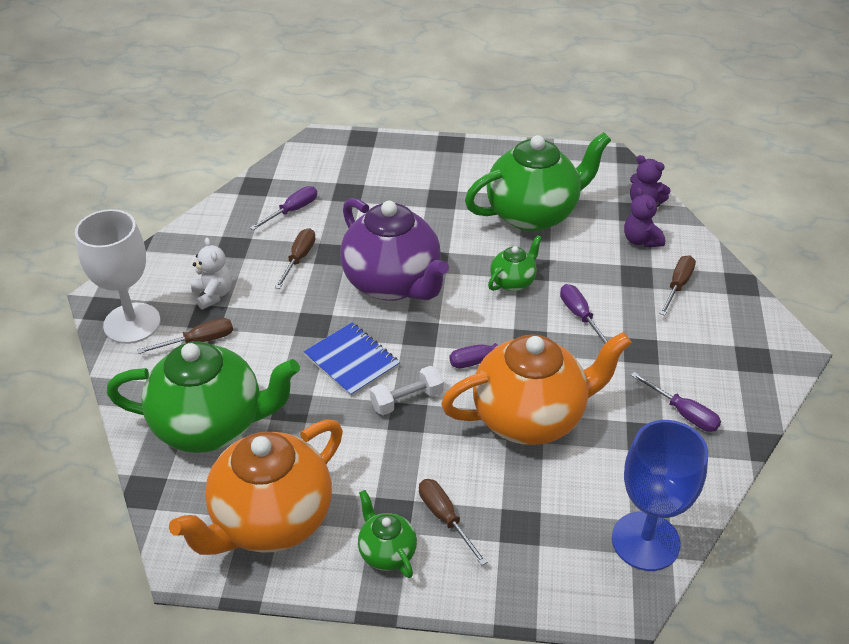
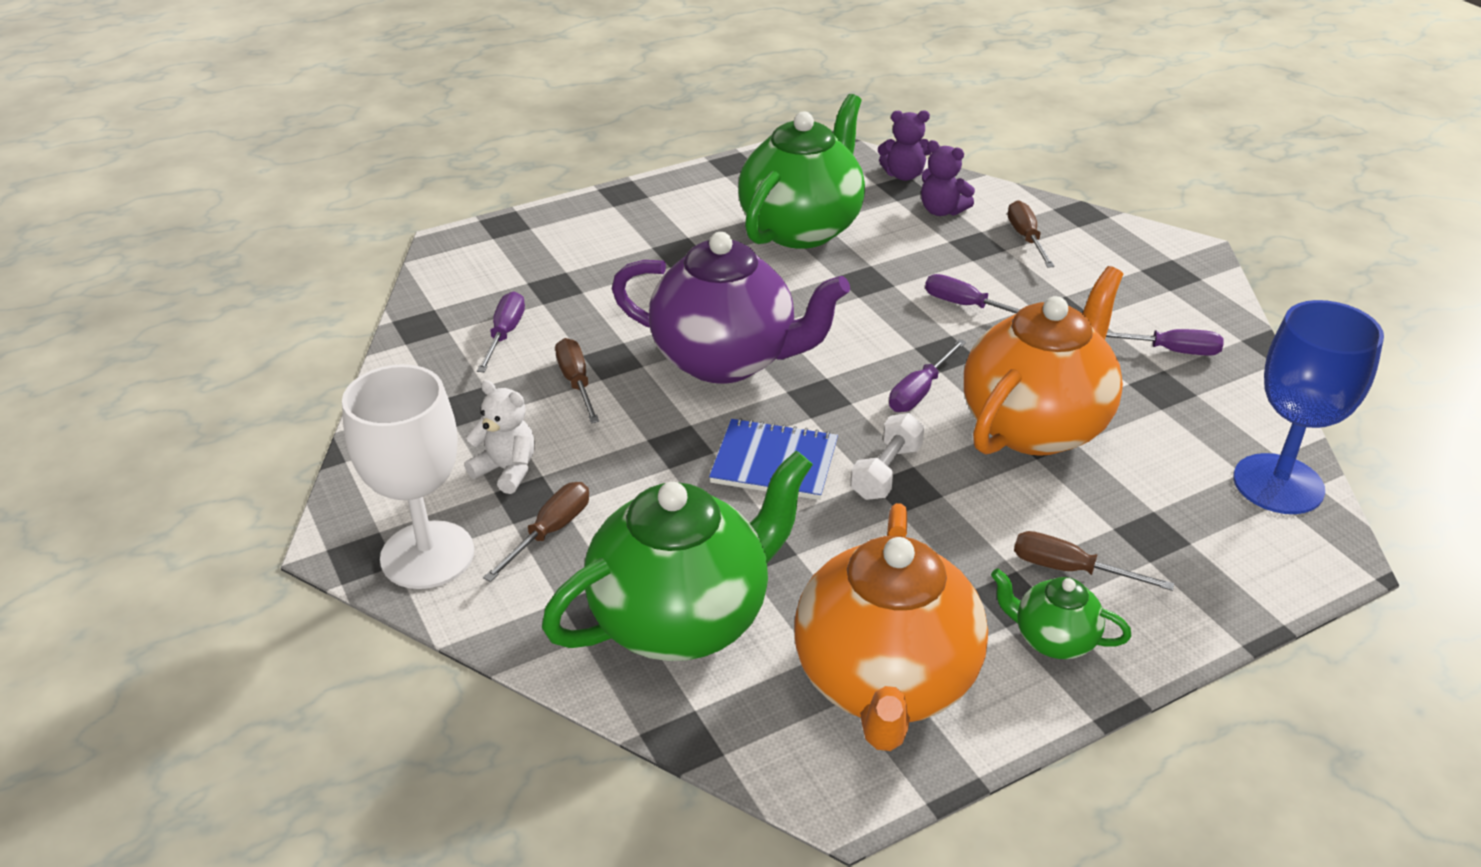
camera: 35 degrees left, 5 degrees down
green teapot [488,235,542,291] -> none

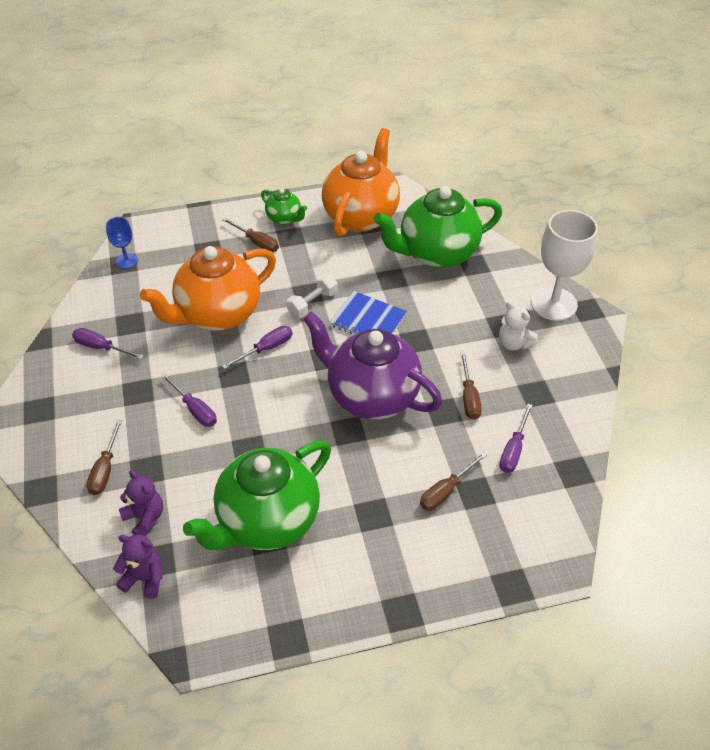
camera: 165 degrees left, 10 degrees up
brown screwdriver [483,482,589,582] -> brown screwdriver moved to [420,452,487,511]
blue goblet [1233,300,1384,514] -> blue goblet [106,217,138,269], size x0.50

